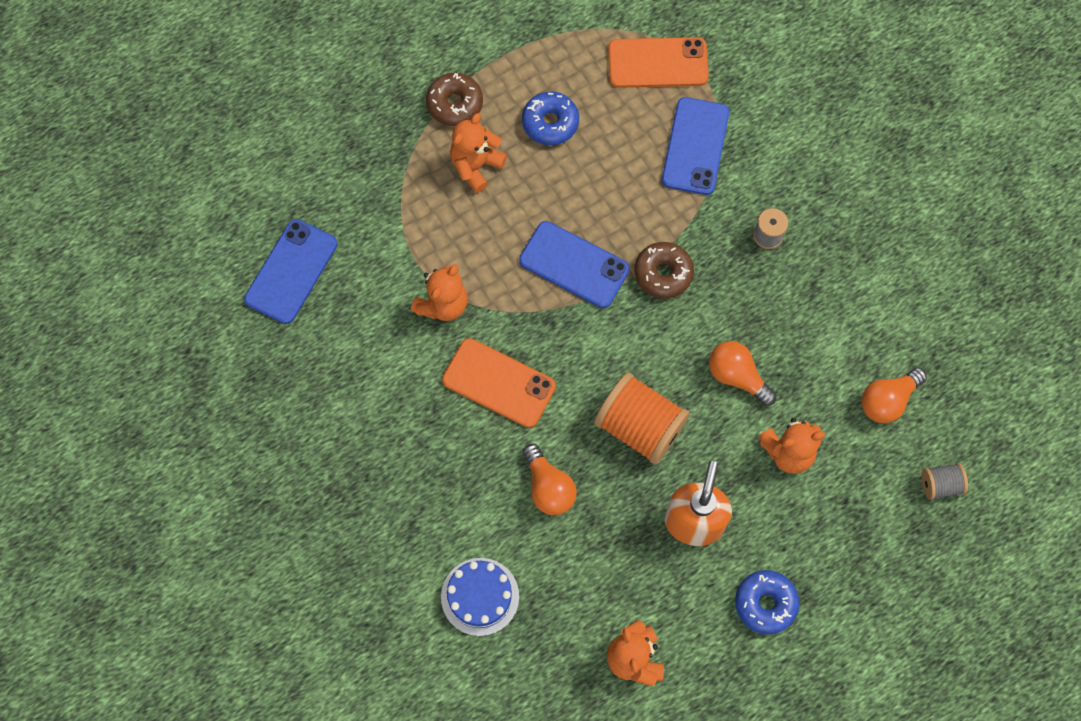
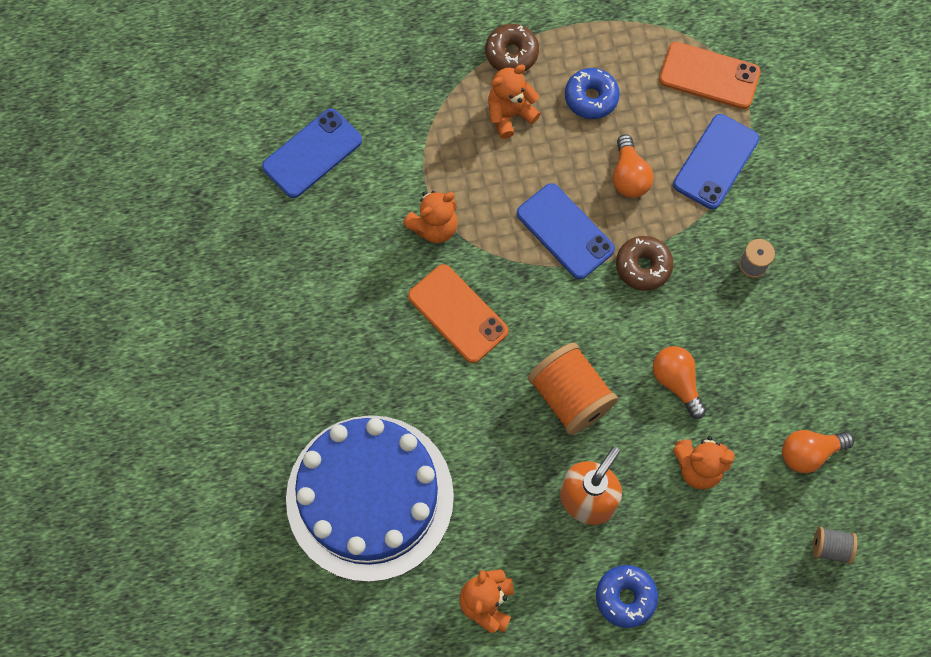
camera: 20 degrees right, 0 degrees up
blue cake [441,558,519,636] -> blue cake [286,415,454,582], size x2.25
orange light bulb [523,444,577,515] -> orange light bulb moved to [613,134,654,198]

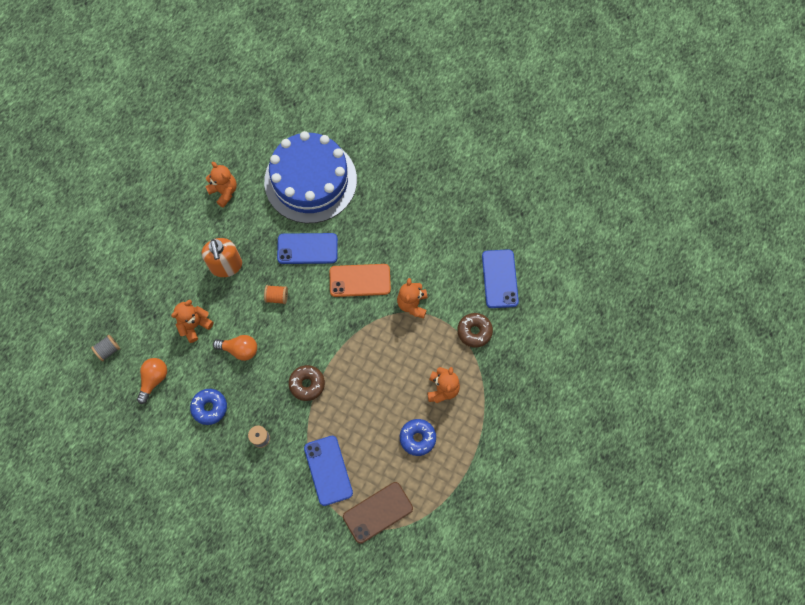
camera: 130 degrees right, 0 degrees up
brown donut [485,24,539,71] -> brown donut moved to [457,313,493,348]
blue phone [517,183,615,279] -> blue phone moved to [277,233,338,264]
orange spool [528,343,618,435] -> orange spool [264,285,288,304], size x0.50
blue donut [596,565,658,628] -> blue donut moved to [190,389,227,425]
orange light bulb [613,134,654,198] -> none
orange phone [659,42,761,109] -> brown phone [343,482,413,544]

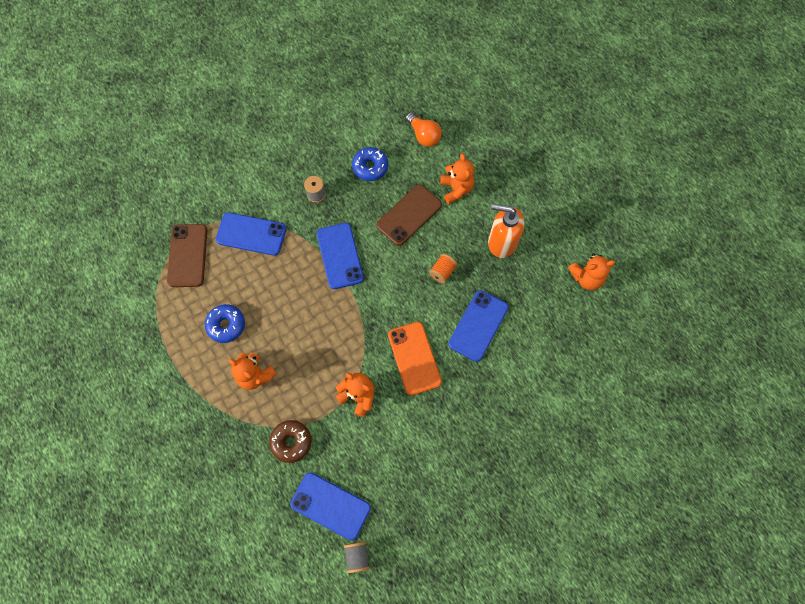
camera: 120 degrees right, 0 degrees up
grey spool [91,335,120,362] -> grey spool moved to [344,541,370,573]
orange light bulb [213,335,257,361] -> brown phone [376,185,442,246]
blue cake [264,131,357,223] -> none
brown donut [289,365,325,401] -> blue phone [317,223,364,289]
orange phone [330,264,391,297] -> orange phone turned 45 degrees counterclockwise [388,322,442,395]

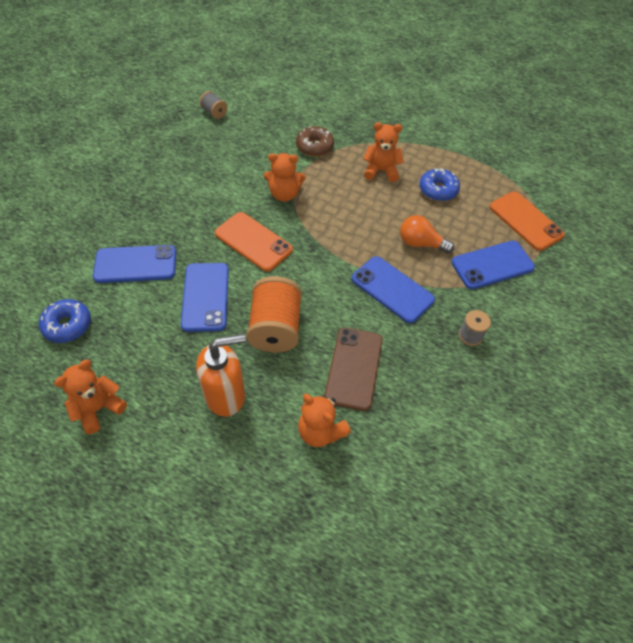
camera: 145 degrees right, 15 degrees down
brown phone [167,224,207,287] -> orange phone [490,192,565,251]
blue phone [290,472,371,540] -> blue phone moved to [93,245,176,283]
blue donut [352,147,388,181] -> blue donut moved to [39,299,91,343]
orange light bulb [405,112,442,147] -> orange light bulb moved to [400,215,454,253]
orange spool [429,254,458,284] -> orange spool [246,276,302,353], size x2.01

